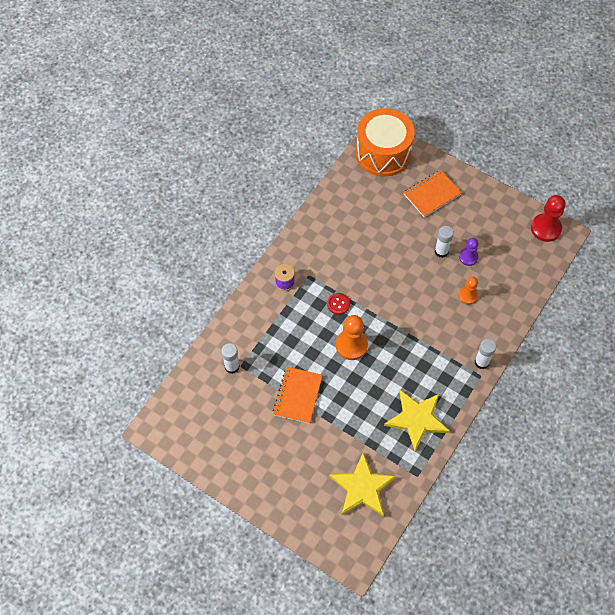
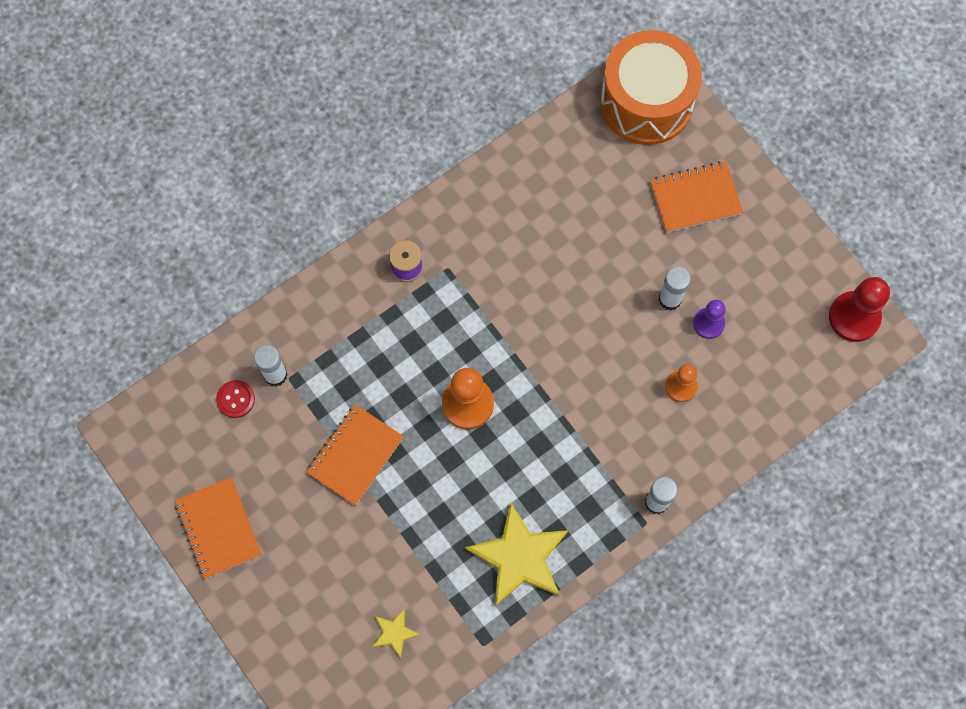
camera: 20 degrees right, 10 degrees up
red button [327,293,350,315] -> red button moved to [216,380,255,418]
yellow star [329,453,397,517] -> yellow star [372,609,420,658], size x0.47
none -> orange notebook [175,477,262,579]

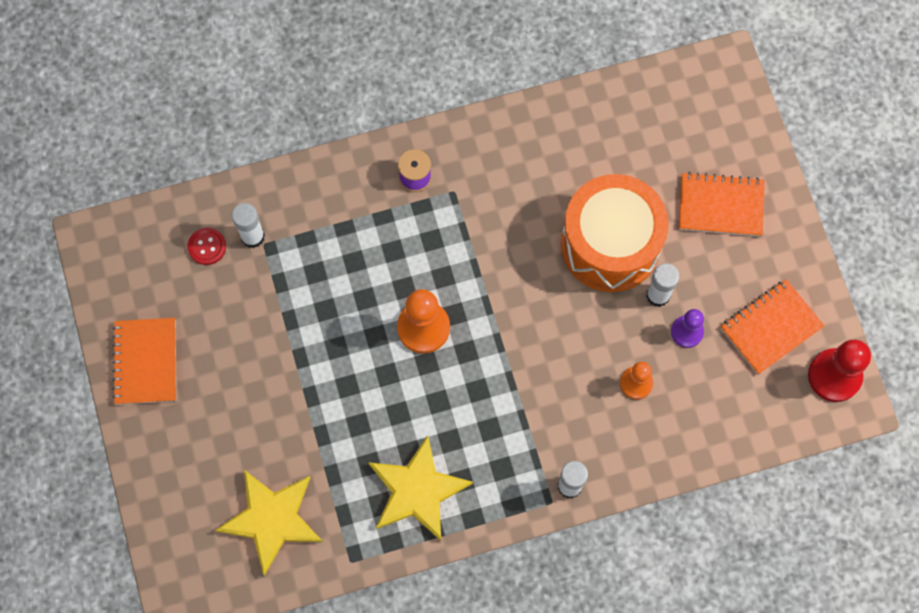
camera: 20 degrees right, 0 degrees up
orange notebook [306,404,404,506] -> orange notebook moved to [720,279,825,375]
yellow star [372,609,420,658] -> yellow star [215,470,323,576], size x2.15
orange drum [600,30,702,145] -> orange drum moved to [561,174,669,292]

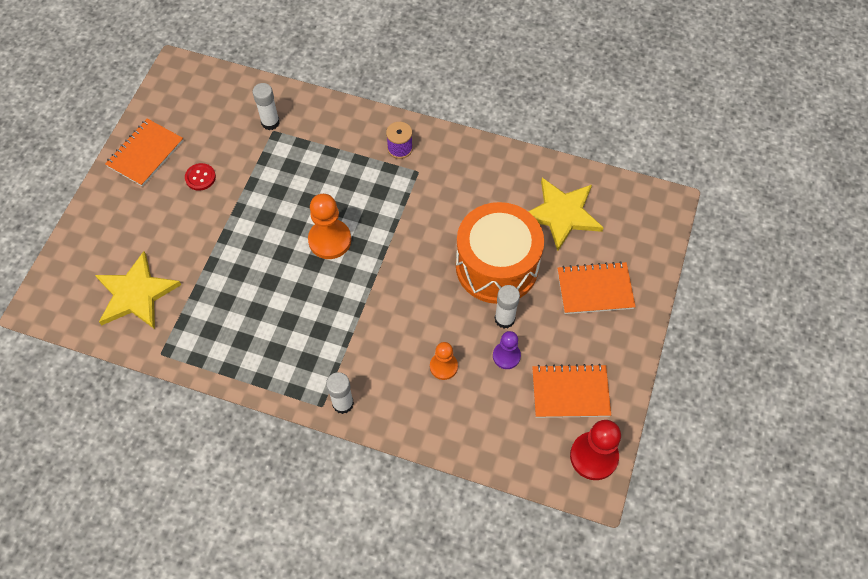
camera: 35 degrees right, 10 degrees down
red button [187,228,226,265] -> red button moved to [185,163,216,191]
yellow star [368,435,473,541] -> yellow star moved to [528,178,604,251]
orange notebook [679,172,765,237] -> orange notebook turned 45 degrees counterclockwise [557,261,636,314]

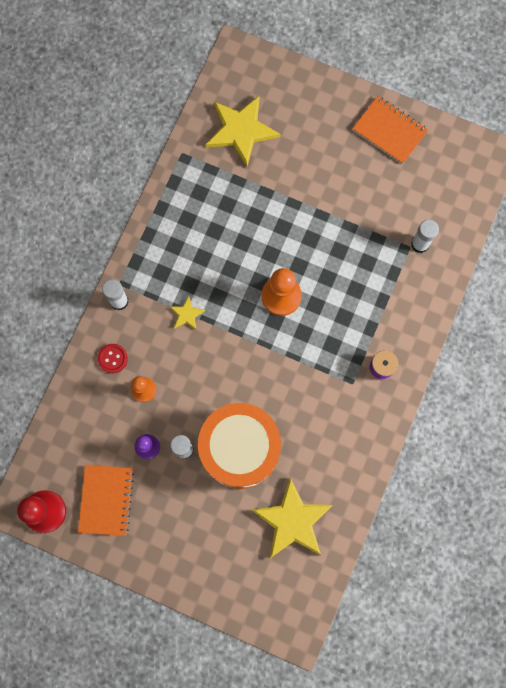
camera: 95 degrees right, 15 degrees up
red button [185,163,216,191] -> red button moved to [98,344,128,373]
orange notebook [557,261,636,314] -> none
none -> yellow star [169,296,206,331]

